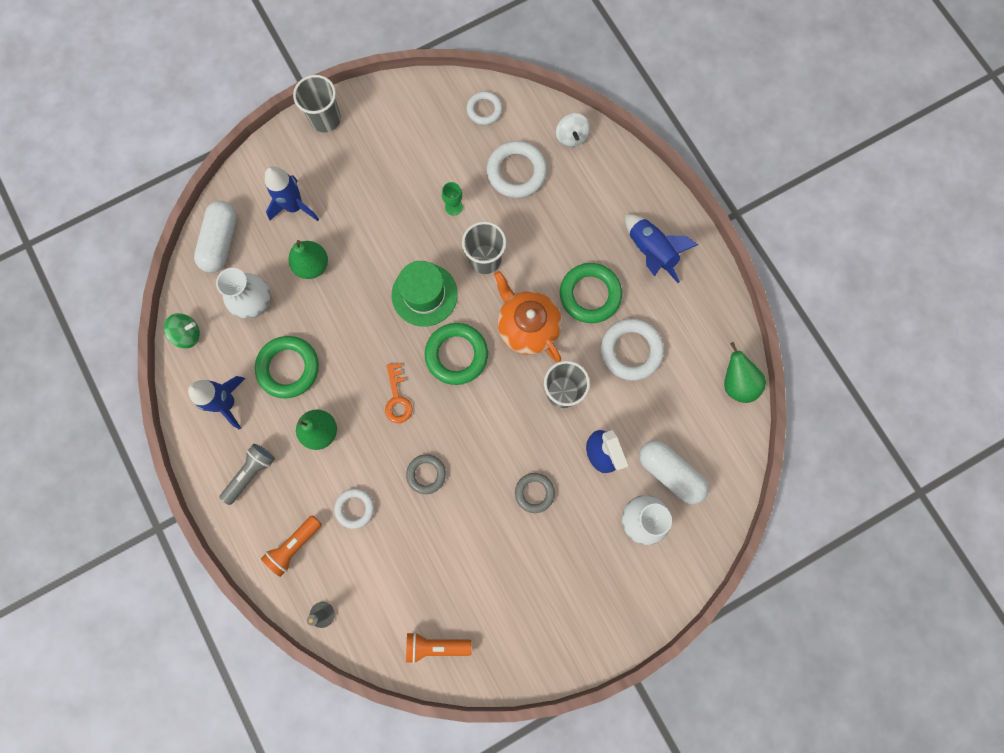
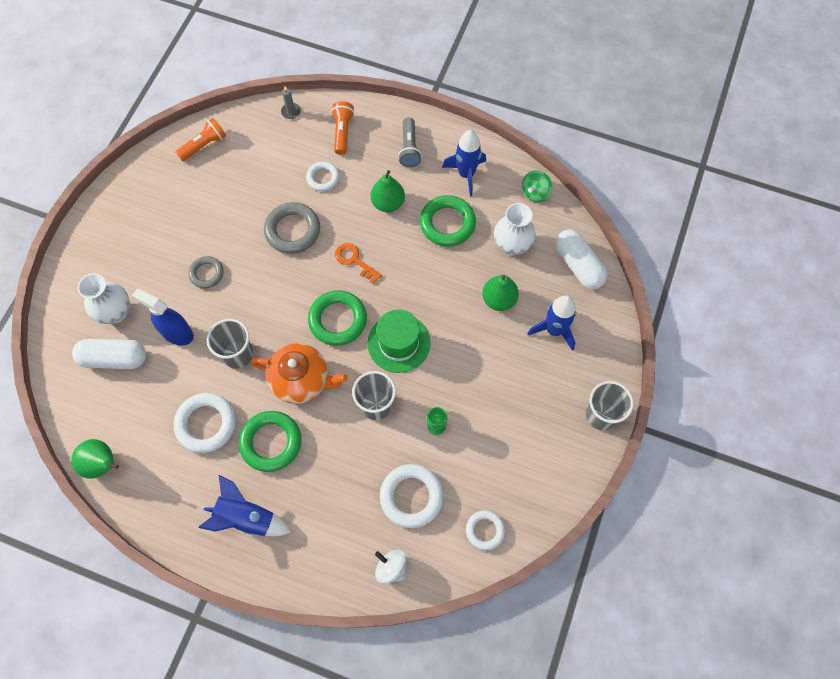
camera: 140 degrees right, 10 degrees down
grey ring [406,454,446,494] -> grey ring [264,202,320,254], size x1.65

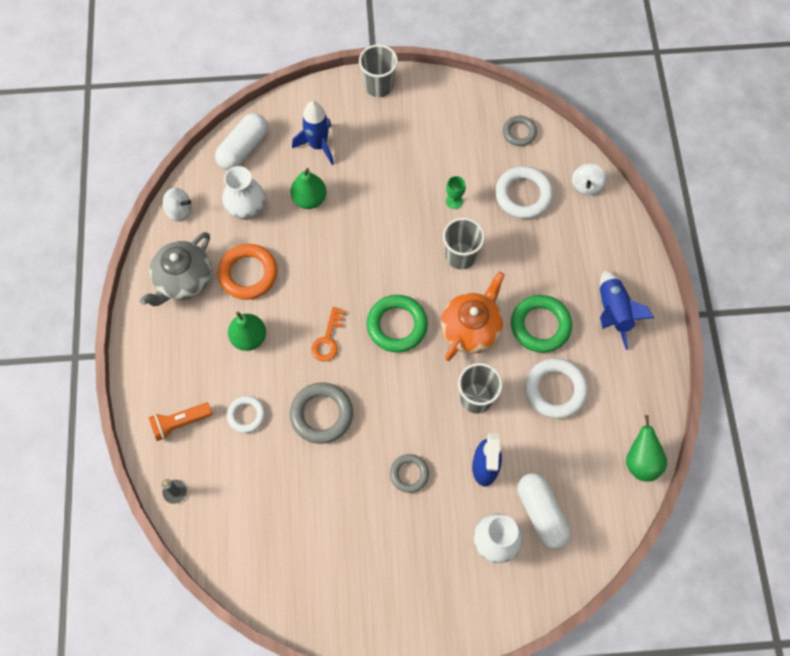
camera: 115 degrees left, 0 degrees up
orange flashlight [175,118,226,161] -> none
orange teapot [250,343,348,404] -> orange teapot turned 45 degrees clockwise [441,272,505,361]
green hat [367,310,431,373] -> none
grey flashlight [398,117,422,167] -> none
green ring [420,195,476,246] -> orange ring [218,244,278,300]
blue rocket [442,130,486,196] -> grey teapot [140,232,212,306]
white ring [466,510,505,550] -> grey ring [503,116,537,146]
green spinning top [522,170,552,202] -> white spinning top [163,188,191,222]

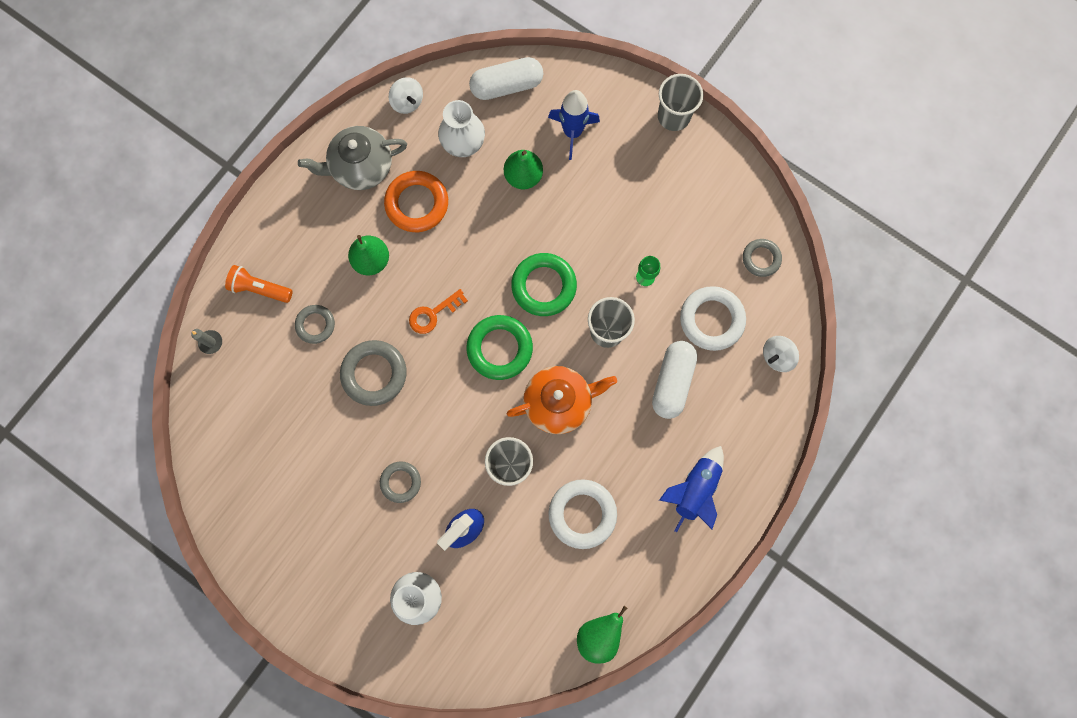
camera: 40 degrees right, 10 degrees up
white ring [227,396,265,433] -> grey ring [295,305,335,344]
green ring [511,295,572,353] -> green ring moved to [511,253,577,316]
white capsule [518,473,571,549] -> white capsule moved to [652,341,697,419]

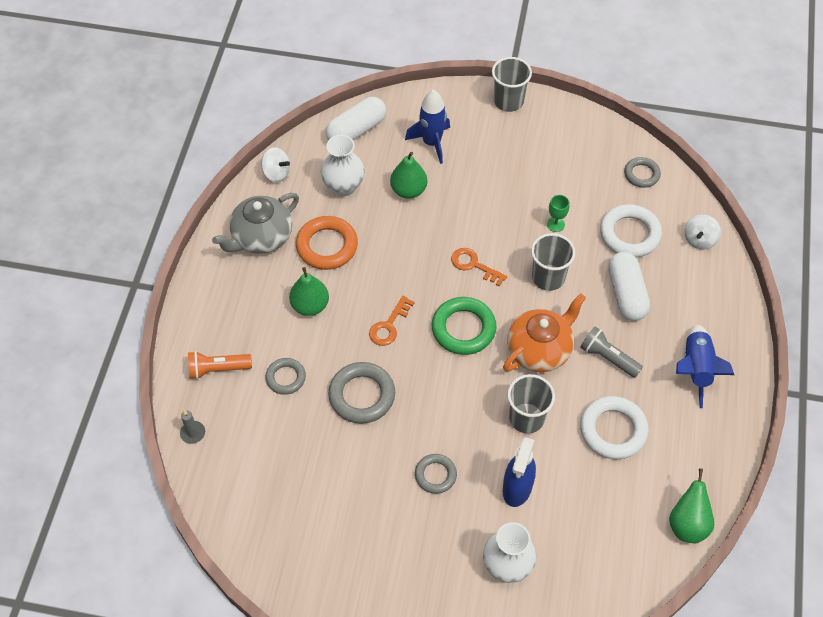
camera: 25 degrees left, 20 degrees down
green ring [511,253,577,316] -> orange key [451,248,507,287]
none -> grey flashlight [580,327,643,378]

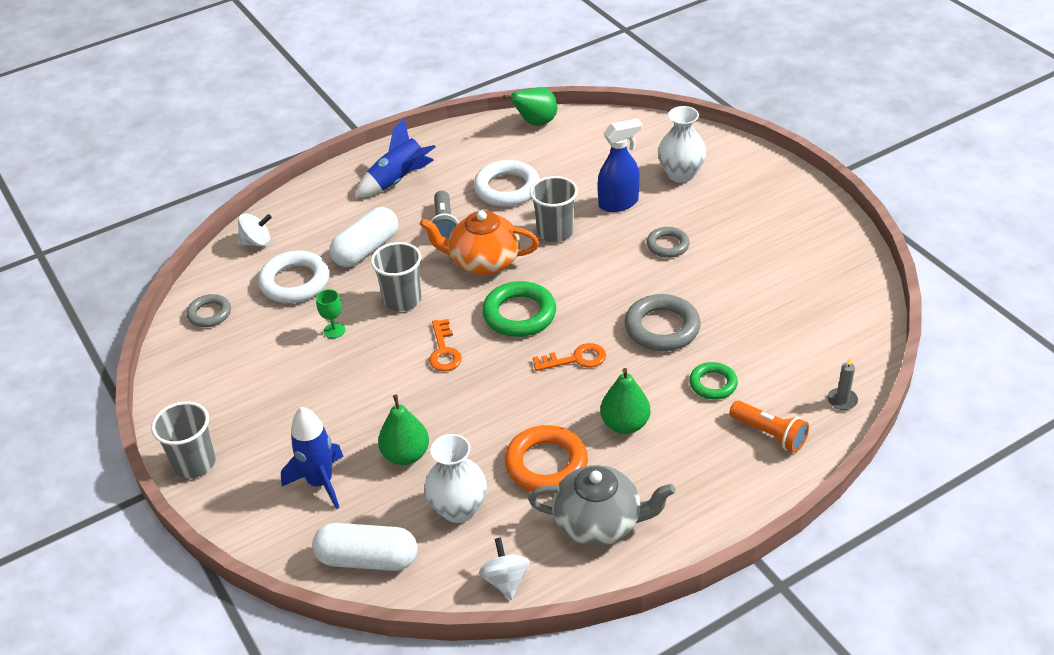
camera: 130 degrees left, 15 degrees down
grey ring [265,358,306,395] -> green ring [689,362,738,400]

